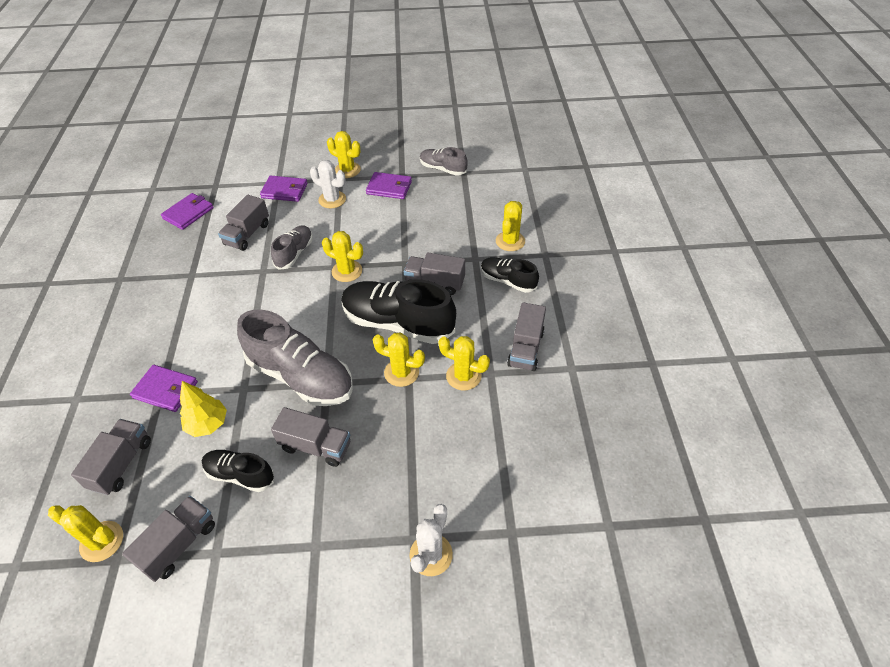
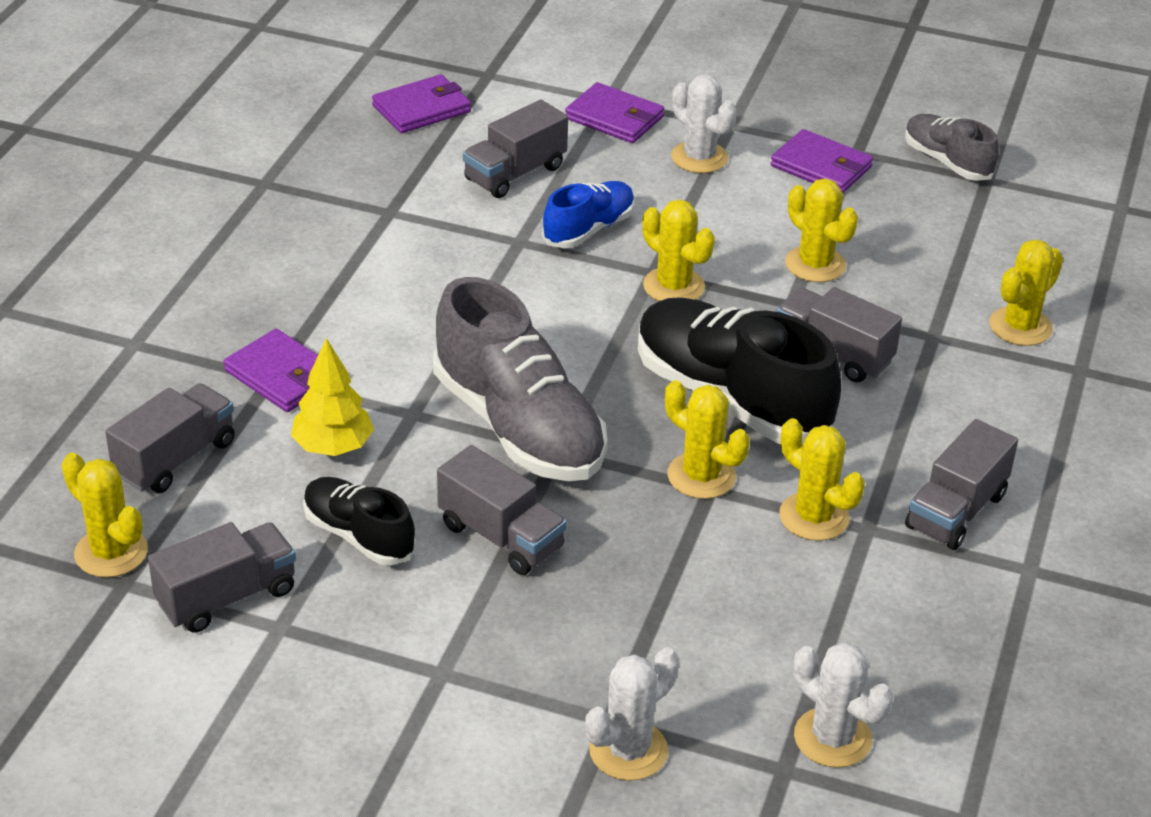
camera: 20 degrees right, 10 degrees down
grey shoe [271,225,313,270] -> blue shoe [542,181,635,248]
yellow cactus [327,131,361,178] -> yellow cactus moved to [785,179,858,282]
black shoe [481,257,539,293] -> none
none -> white cactus [793,642,893,768]

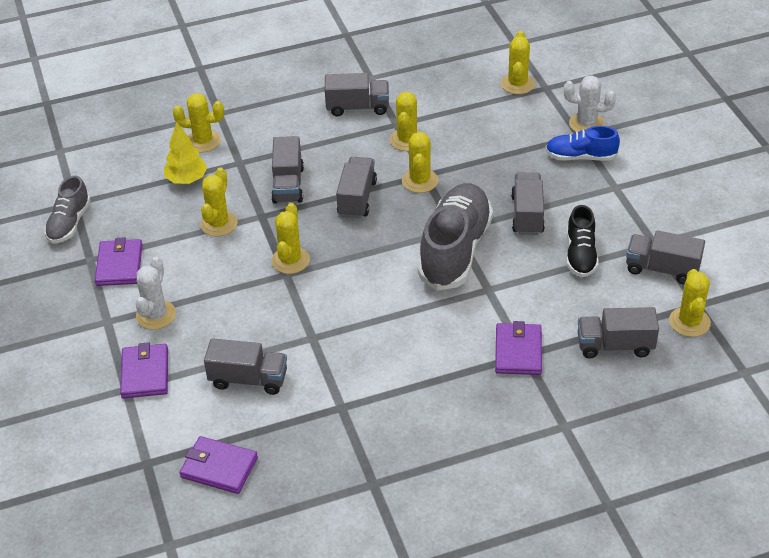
camera: 125 degrees left, 5 degrees up
yellow tree [291,338,374,456] -> yellow tree moved to [164,122,207,184]
blue shoe [542,181,635,248] -> blue shoe moved to [545,126,620,161]
black shoe [638,297,841,445] -> grey truck [336,157,377,218]
white cactus [793,642,893,768] -> yellow cactus [501,31,535,94]

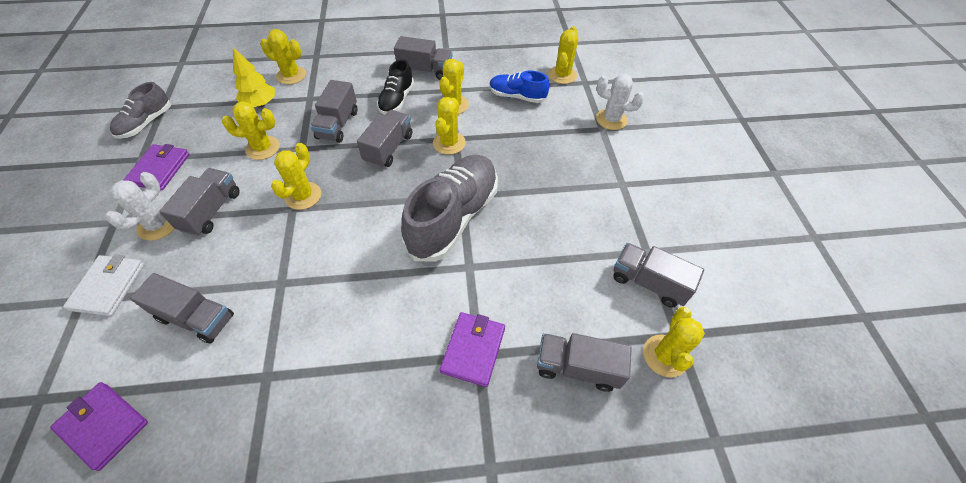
camera: 10 degrees right, 10 degrees up
purple wallet [120,342,168,398] -> white wallet [63,254,144,316]
yellow cactus [200,168,238,237] -> yellow cactus turned 60 degrees clockwise [222,102,280,160]
grey truck [511,173,545,235] -> grey truck moved to [159,168,240,236]
blue shoe [545,126,620,161] -> blue shoe moved to [489,71,549,103]
black shoe [567,205,599,277] -> black shoe moved to [377,59,414,115]

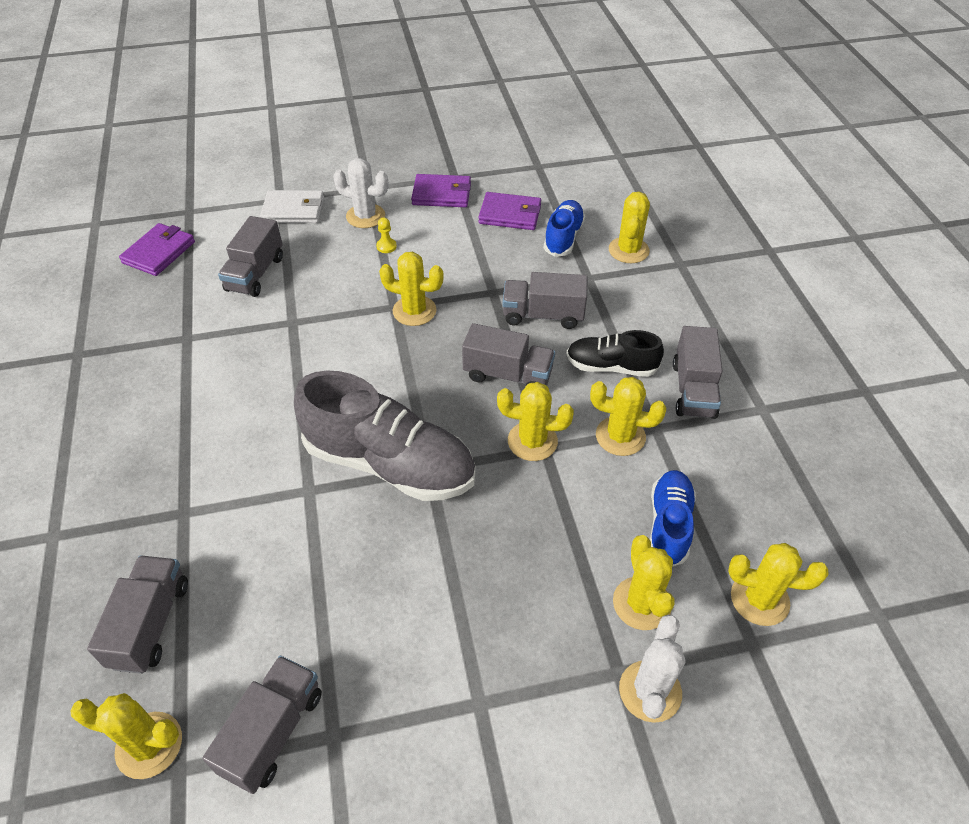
camera: 85 degrees right, 5 degrees down
grey shoe [110,82,171,139] -> none
grey truck [159,168,240,236] -> yellow pawn [376,218,397,253]
yellow cactus [222,102,280,160] -> yellow cactus moved to [613,535,675,630]
yellow tree [233,47,275,107] -> blue shoe [544,200,585,257]
purple wallet [440,312,505,387] -> purple wallet moved to [478,192,541,230]

